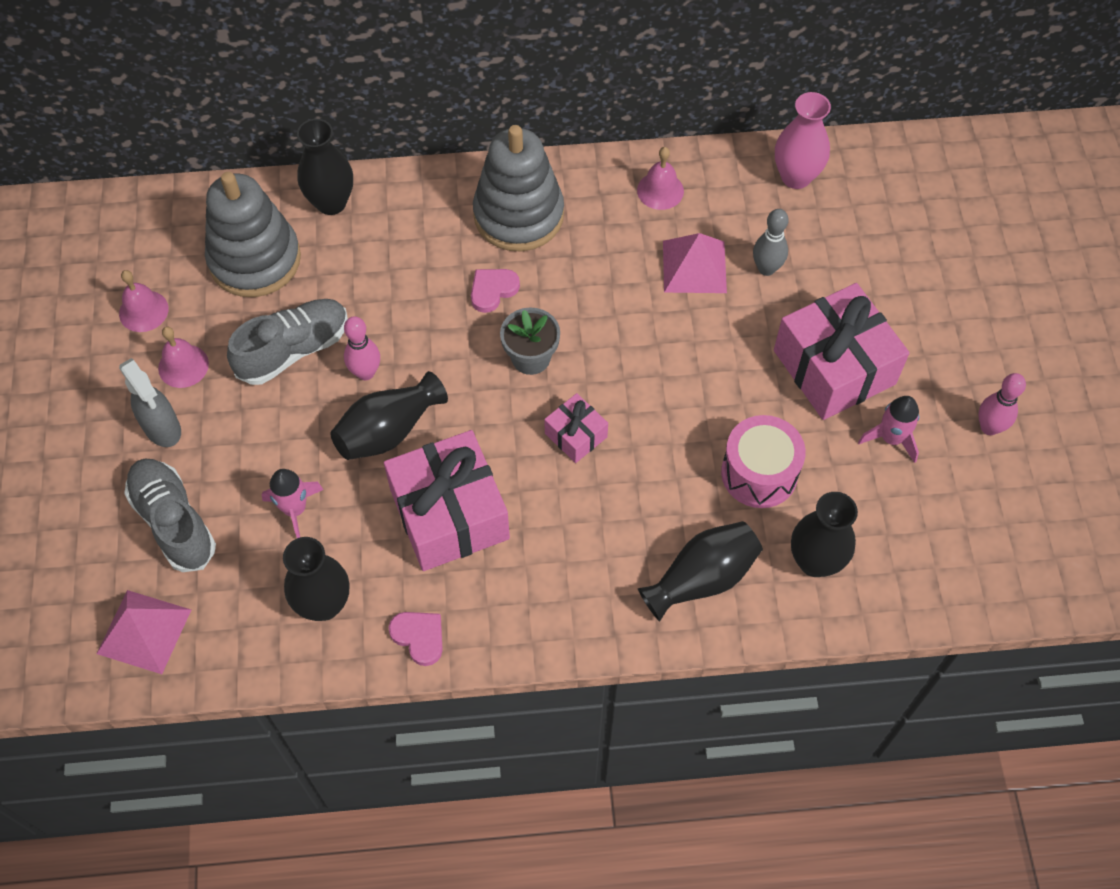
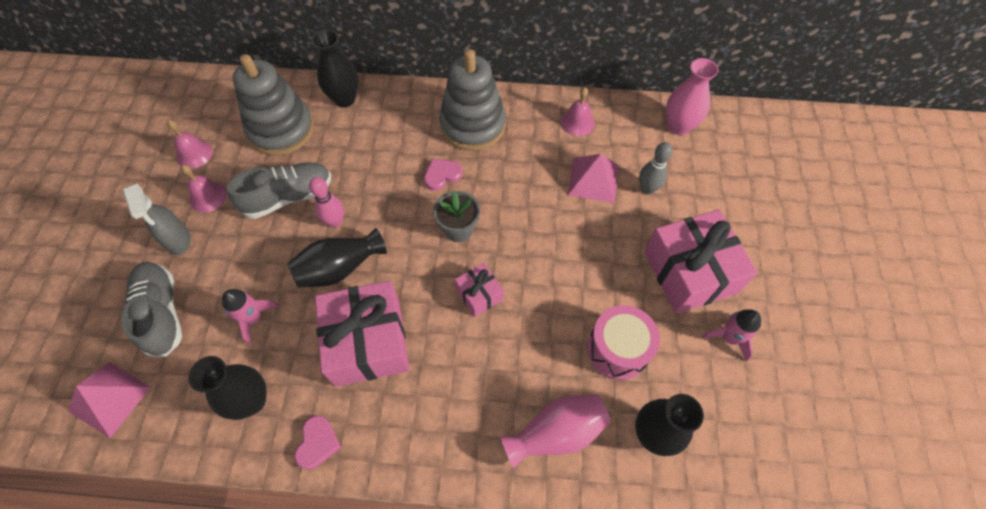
camera: 10 degrees right, 0 degrees up
pink heart [388,612,443,666] -> pink heart turned 45 degrees clockwise [294,416,342,470]
black vase [638,521,763,622] -> pink vase [500,394,611,468]
pink bowling pin [978,373,1026,435] -> none

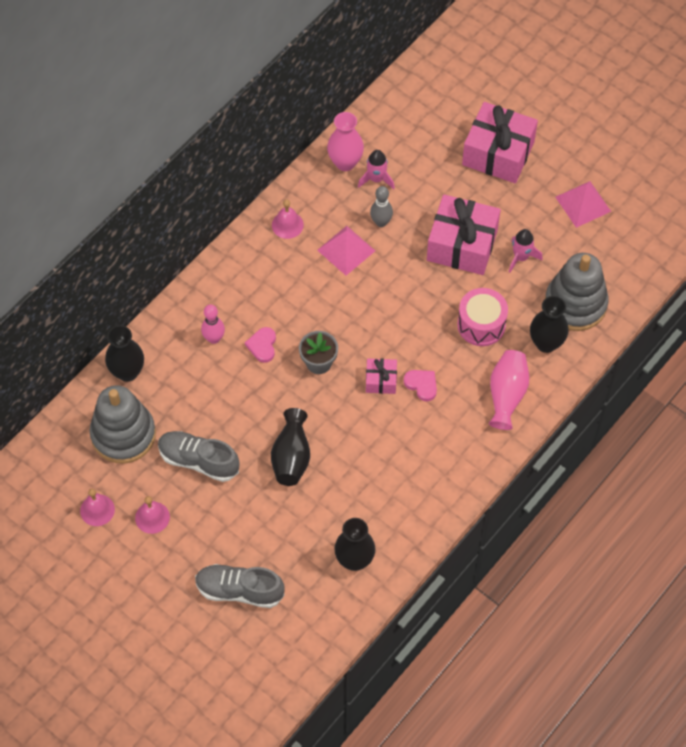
camera: 55 degrees left, 0 degrees up
pink pyramid [68,362,151,438] -> pink pyramid moved to [556,181,611,228]
grey spray bottle [123,183,191,255] -> none
pink rocket [222,289,279,345] -> pink rocket moved to [358,150,395,189]
grey shoe [227,162,331,219] -> grey shoe turned 75 degrees counterclockwise [158,431,240,482]
pink heart [294,416,342,470] -> pink heart moved to [404,370,437,401]
pink bowling pin [309,177,344,227] -> pink bowling pin moved to [201,304,225,344]
pink gift [315,281,410,387] -> pink gift moved to [462,102,538,183]
grey stacking toy [439,49,506,151] -> grey stacking toy moved to [545,253,609,331]

